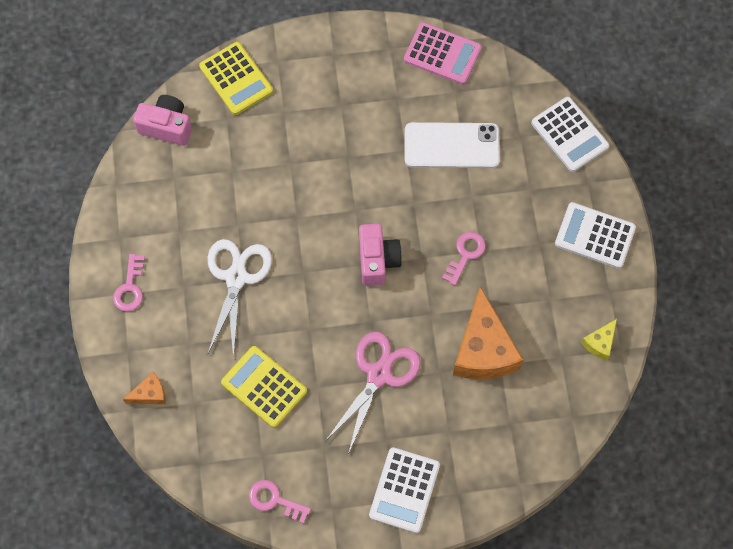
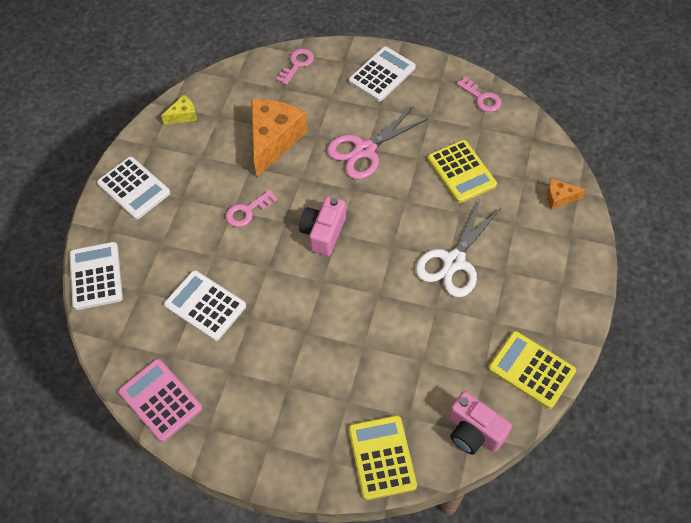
camera: 155 degrees left, 10 degrees down
pink key [113,254,145,312] -> pink key moved to [276,49,314,85]
white phone [405,122,500,168] -> white calculator [164,270,246,341]
none -> yellow calculator [488,331,576,409]

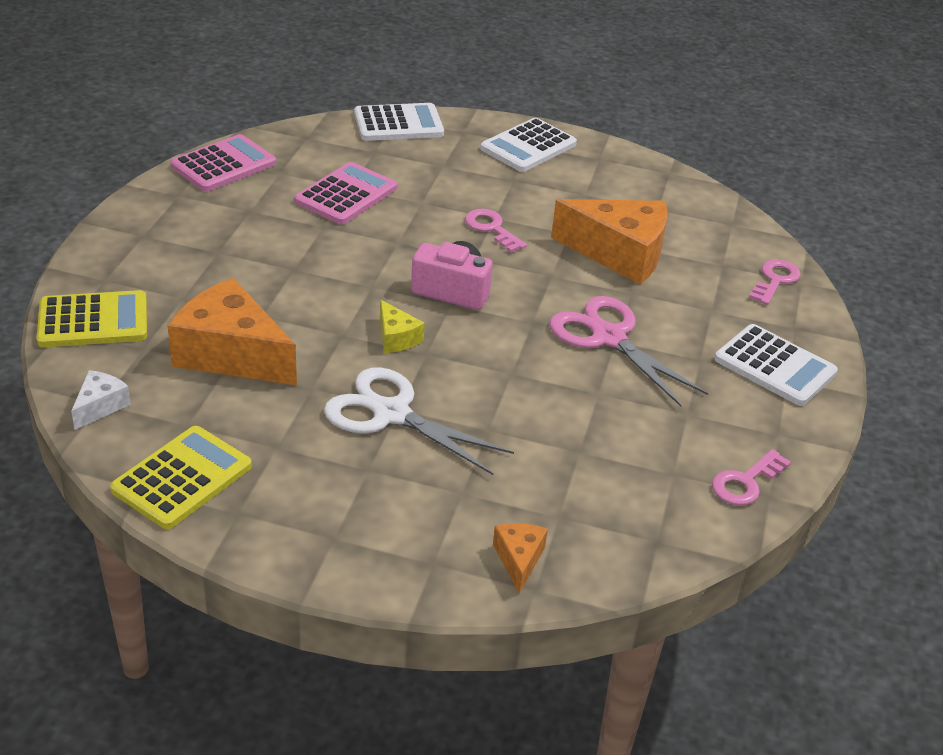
camera: 85 degrees right, 20 degrees down
yellow cheese [161,95,197,124] -> yellow cheese moved to [380,300,425,353]
white calculator [164,270,246,341] -> pink calculator [294,162,397,224]
pink key [276,49,314,85] -> pink key turned 90 degrees counterclockwise [749,259,801,305]
yellow calculator [427,140,497,203] -> none
pink camera [449,391,512,455] -> white cheese [71,370,131,430]
none -> orange cheese [168,278,297,385]

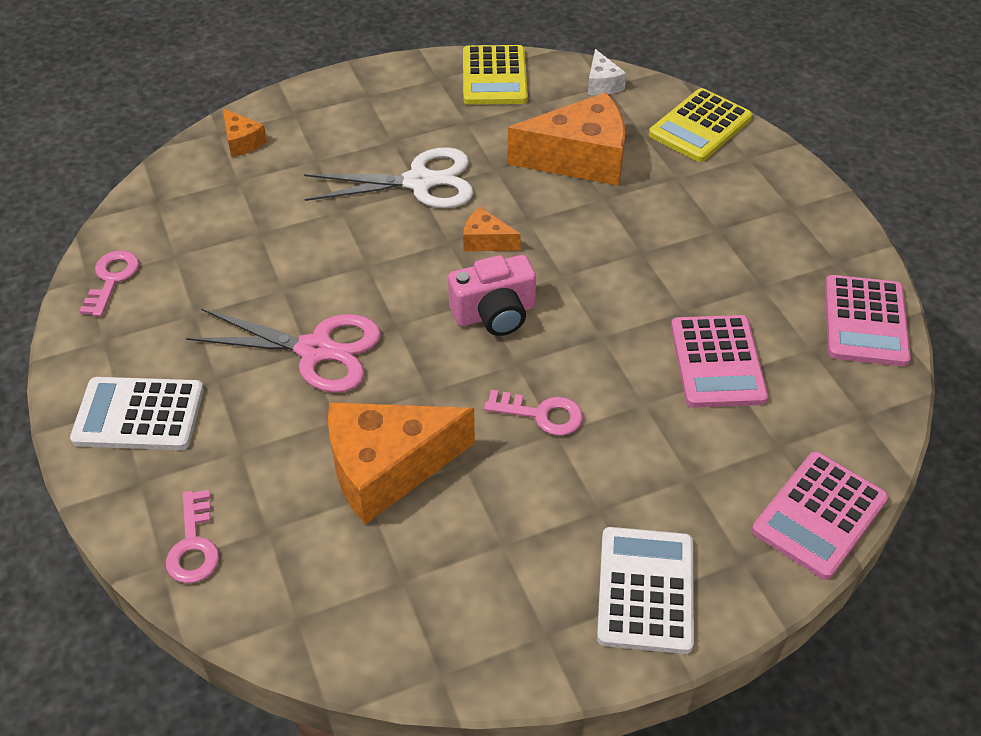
camera: 145 degrees right, 10 degrees up
white calculator [354,103,444,141] -> pink calculator [752,451,888,580]
yellow cheese [380,300,425,353] -> orange cheese [463,207,521,251]

